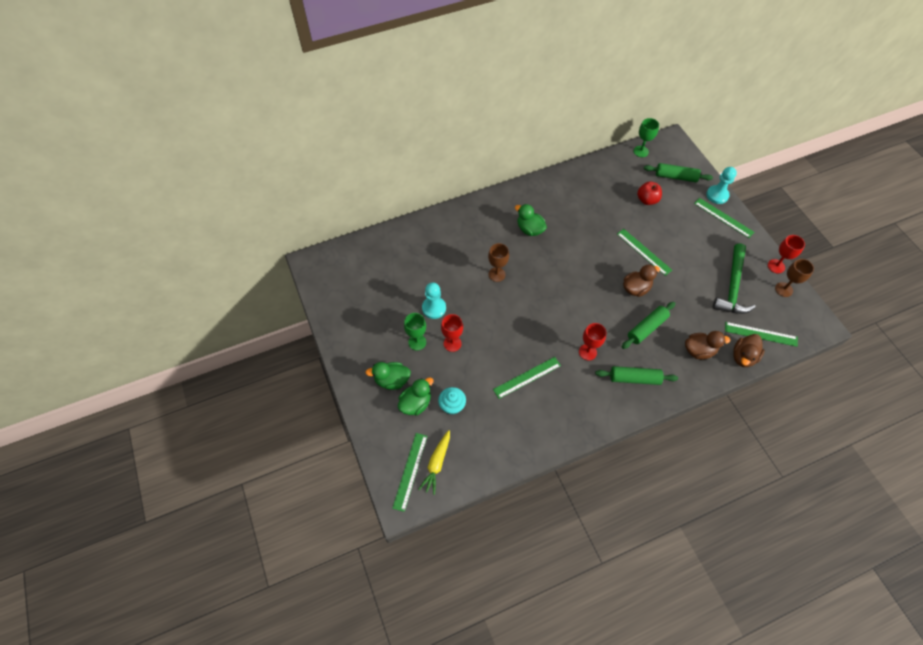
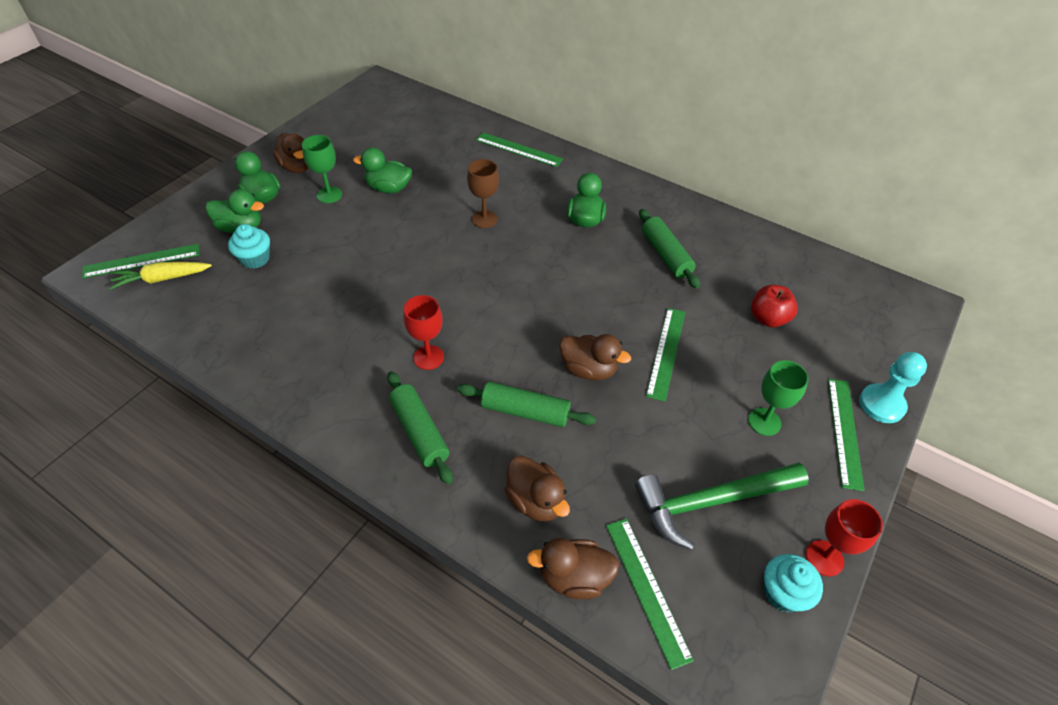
camera: 55 degrees right, 10 degrees down
turquoise pawn [422,282,446,319] -> green duck [353,147,412,193]
red goblet [441,314,463,352] -> none
green ruler [493,357,561,399] -> green ruler moved to [476,132,563,167]
green goblet [634,118,659,157] -> green goblet moved to [748,360,809,436]
green rolling pin [644,163,713,182] -> green rolling pin moved to [639,209,700,289]
brown goblet [775,259,814,297] -> turquoise cupcake [764,554,823,613]
none -> brown duck [273,133,309,173]

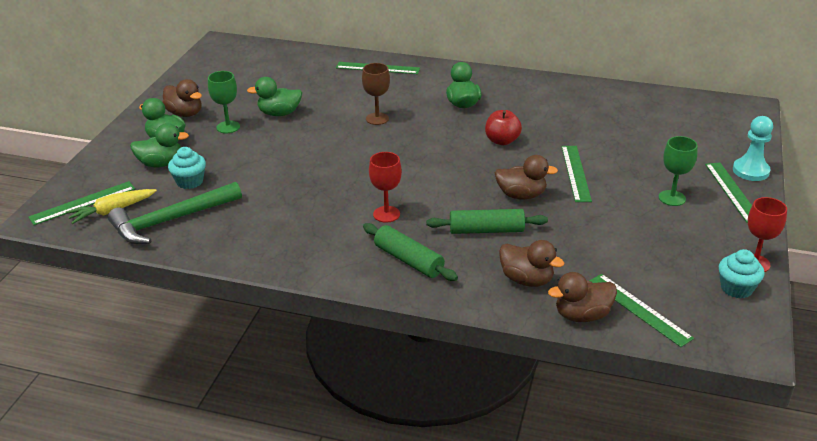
camera: 15 degrees left, 15 degrees down
green hammer [635,462,809,550] -> green hammer moved to [108,182,242,244]
green rolling pin [639,209,700,289] -> none
red apple [751,285,798,327] -> red apple moved to [485,110,522,145]

